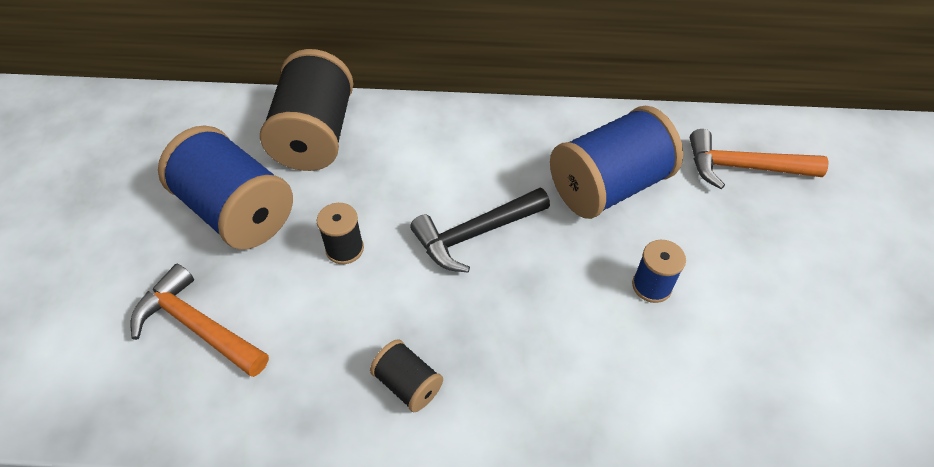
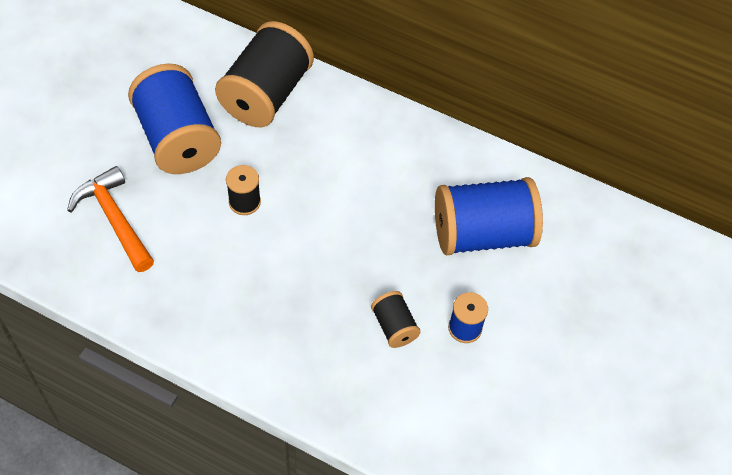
camera: 20 degrees right, 5 degrees up
black spool [370,339,443,412] -> black spool moved to [371,291,421,348]
black hammer [410,188,550,273] -> none
orange hammer [690,129,829,189] -> none

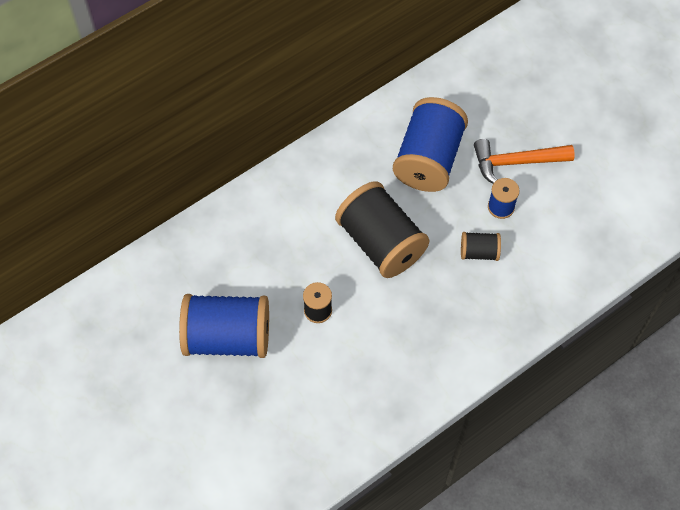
camera: 60 degrees left, 5 degrees up
orange hammer [67,166,154,272] -> orange hammer moved to [474,139,575,183]
black spool [215,21,314,127] -> black spool moved to [335,181,430,278]

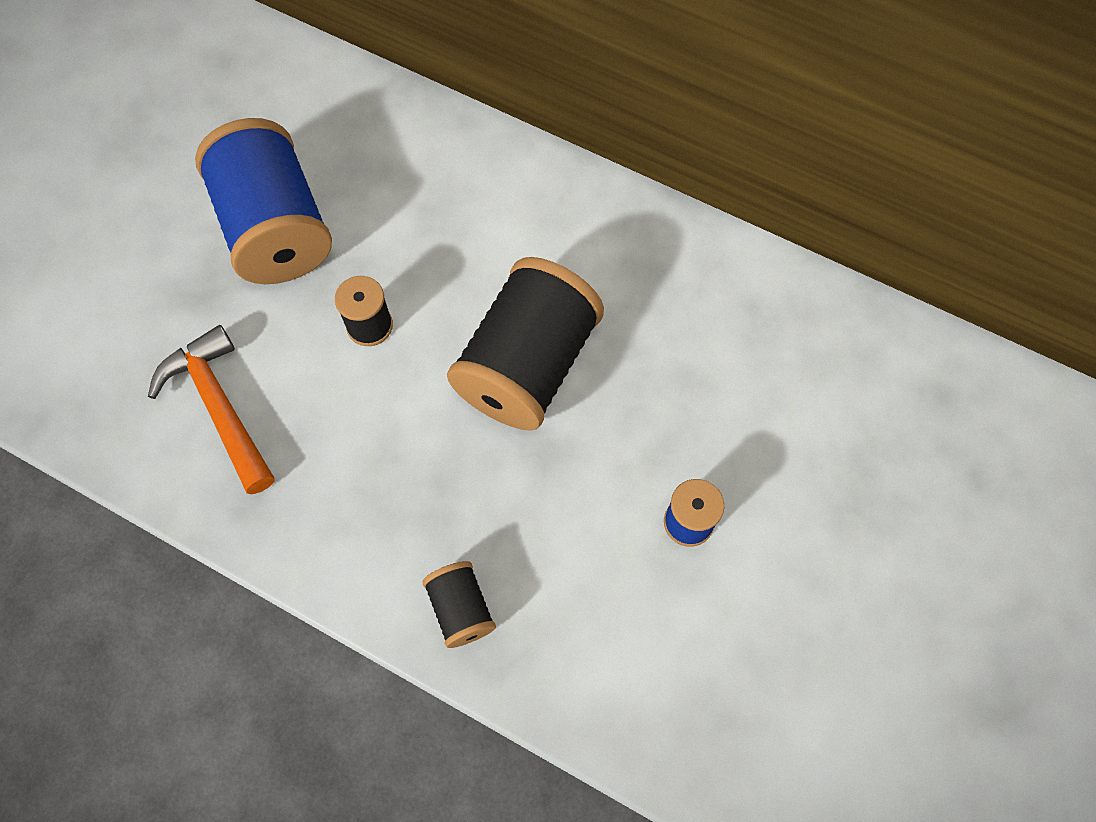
camera: 65 degrees right, 5 degrees up
blue spool [393,97,468,192] -> none
black spool [461,232,501,261] -> black spool moved to [422,561,496,648]
orange hammer [474,139,575,183] -> orange hammer moved to [148,325,275,494]

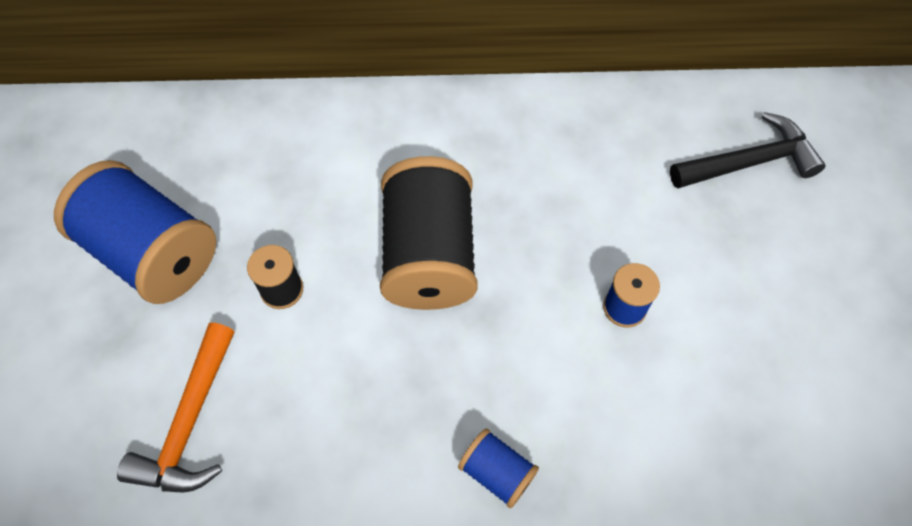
camera: 30 degrees left, 5 degrees down
orange hammer [148,325,275,494] -> orange hammer turned 105 degrees counterclockwise [117,323,235,492]
black spool [422,561,496,648] -> blue spool [458,428,539,508]
none -> black hammer [670,112,826,189]

